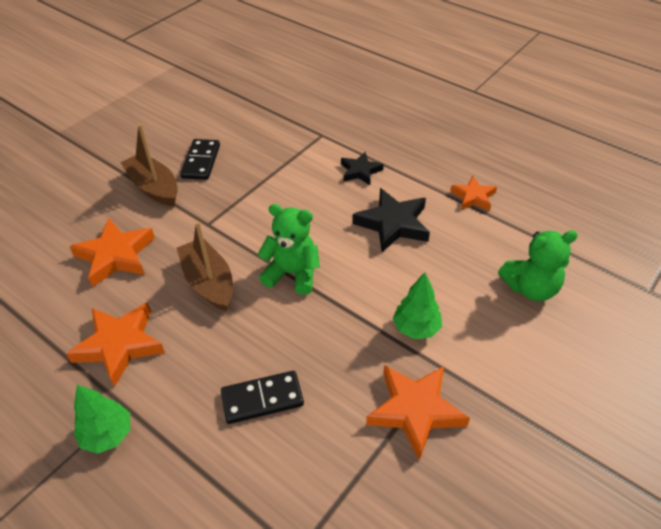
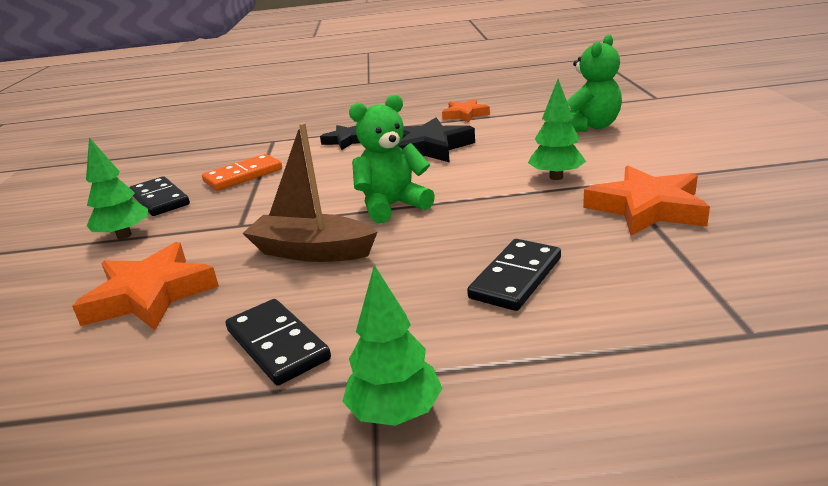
camera: 40 degrees left, 20 degrees down
orange star [66,302,165,387] -> black domino [225,299,331,386]
brown boat [120,124,178,207] -> green tree [86,137,148,239]
none -> orange domino [202,154,282,191]

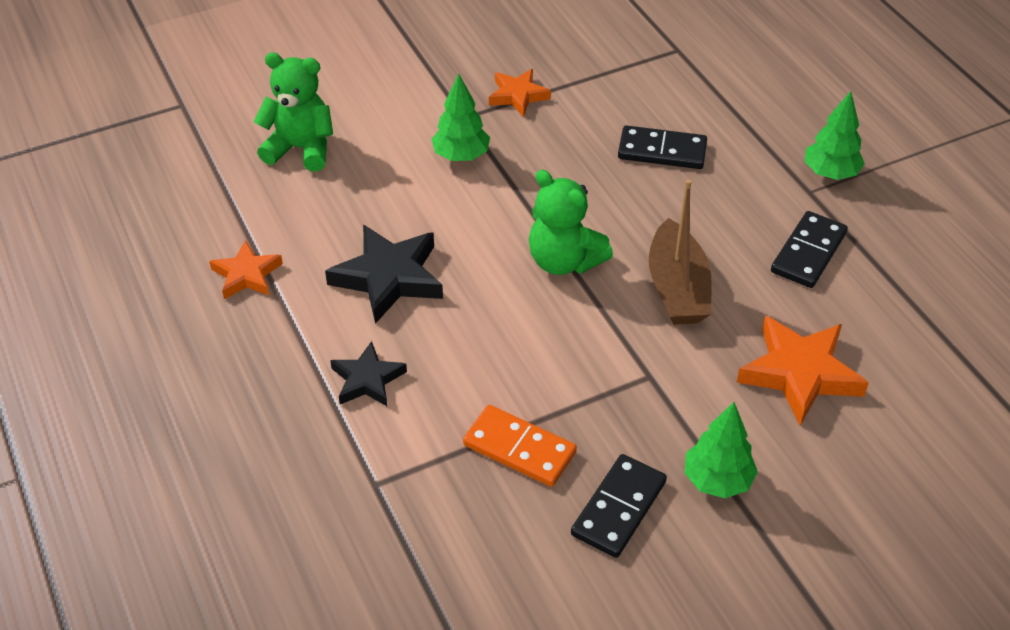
camera: 115 degrees left, 20 degrees up
orange star [583,166,710,236] -> orange star [489,69,551,117], size x0.61

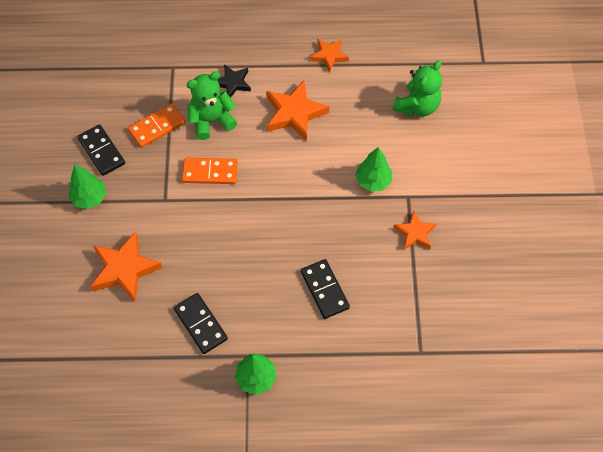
camera: 115 degrees right, 15 degrees up
black star [325,225,443,324] -> orange star [266,81,330,141]
green teddy bear [529,169,613,275] -> green teddy bear moved to [187,71,237,140]
black domino [618,125,707,169] -> black domino turned 60 degrees counterclockwise [301,259,350,319]
brown boat [649,179,712,325] -> none
none -> orange domino [182,158,238,184]

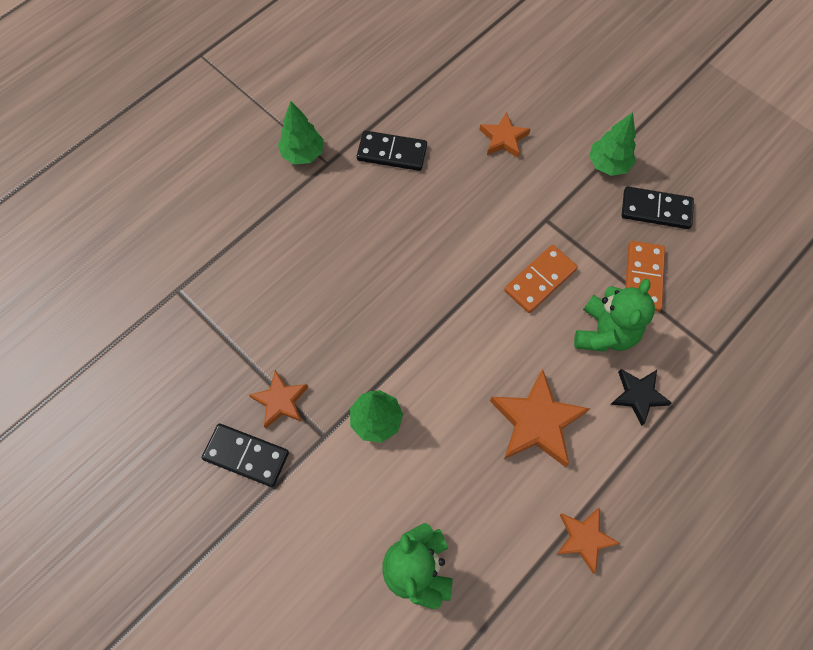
camera: 135 degrees right, 5 degrees up
orange star [90,231,163,302] -> orange star [479,112,531,158], size x0.61
black domino [301,259,350,319] -> black domino moved to [202,424,289,487]

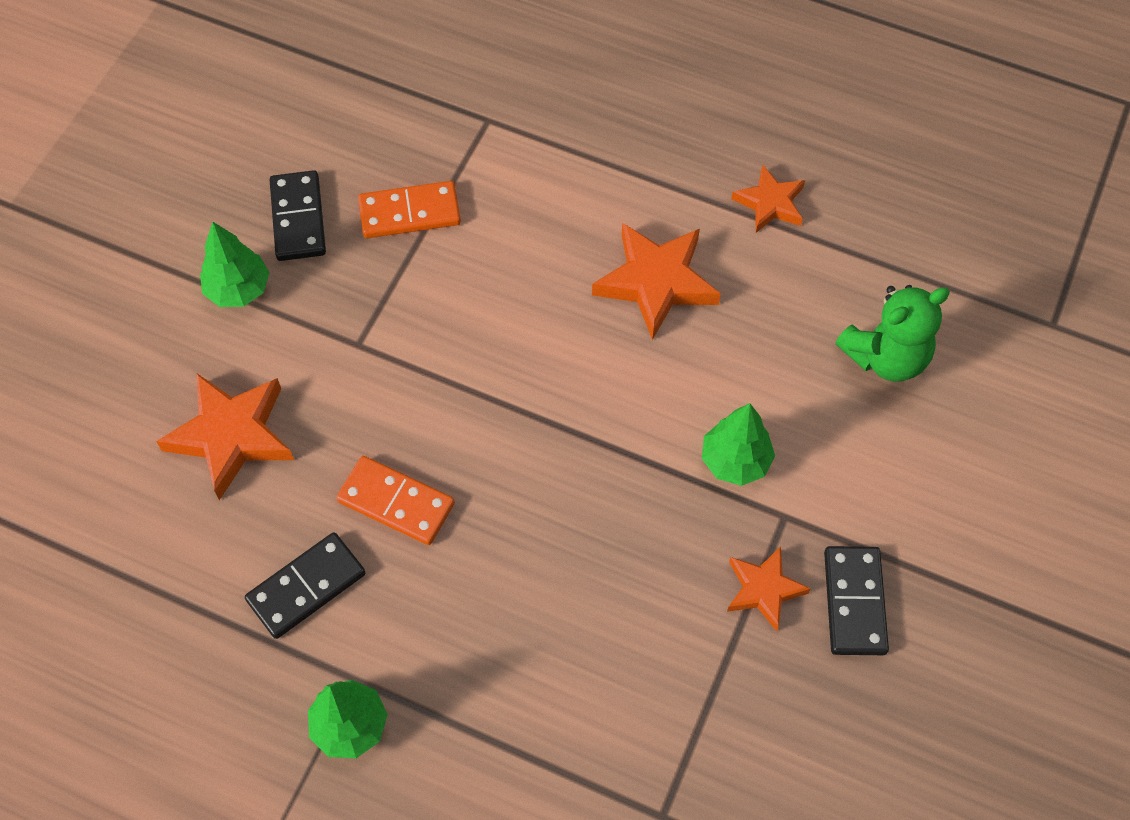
camera: 110 degrees left, 5 degrees down
black domino [357,131,427,171] -> black domino turned 60 degrees clockwise [245,532,366,639]
orange star [479,112,531,158] -> orange star [156,373,294,500], size x1.65
orange domino [504,245,578,313] -> orange domino moved to [336,456,455,545]
green teddy bear [574,279,655,352] -> none
black star [611,369,672,426] -> none

